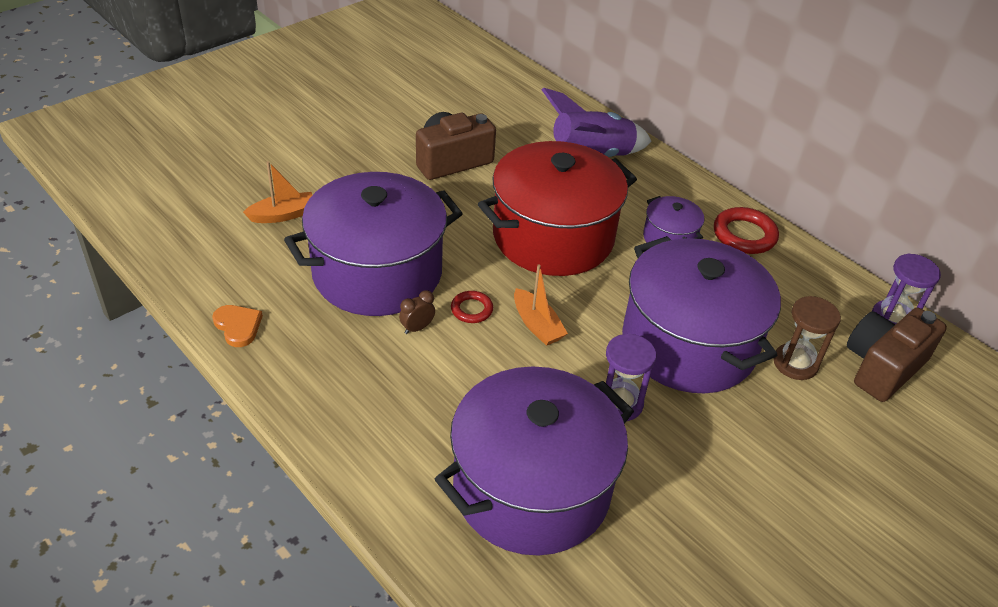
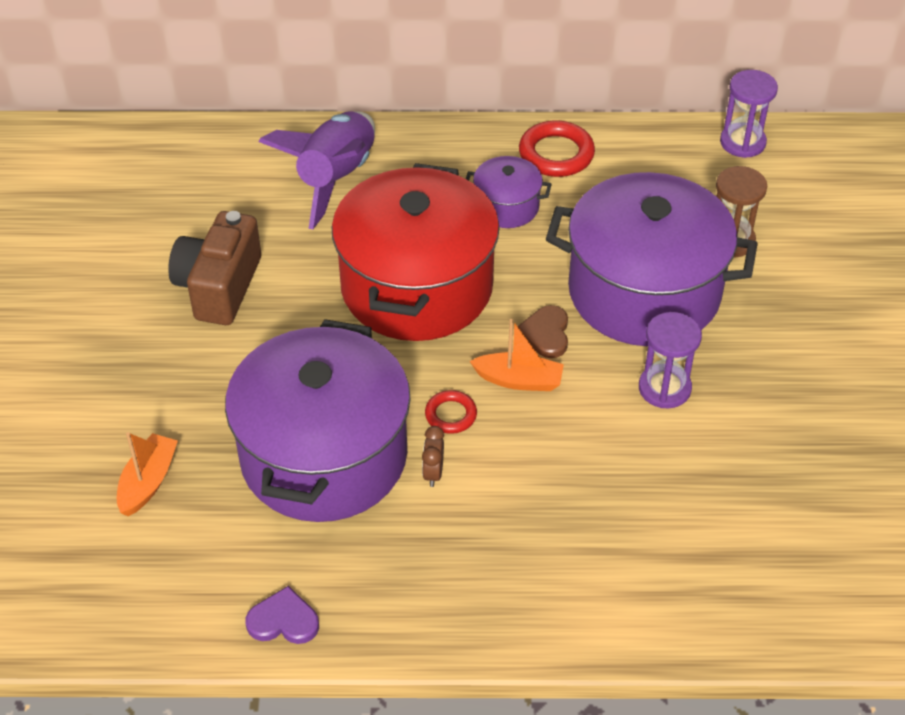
camera: 45 degrees left, 5 degrees up
orange heart [212,305,263,347] -> purple heart [246,586,319,644]
purple pot [435,366,634,556] -> none
brown camera [847,308,947,402] -> none
none -> brown heart [518,305,568,358]

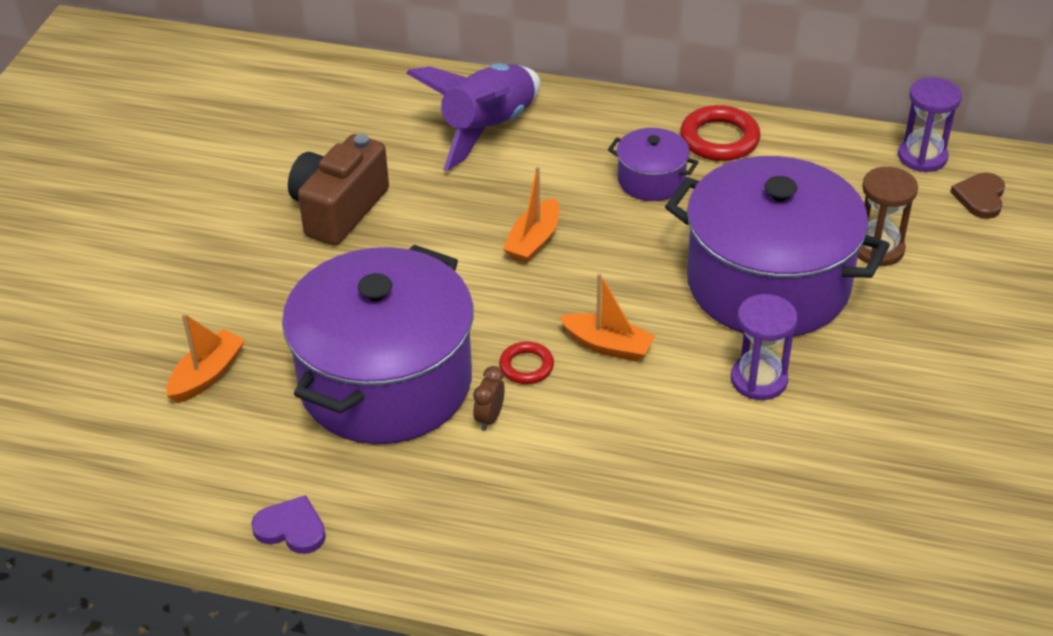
camera: 15 degrees right, 5 degrees down
red pot [331,163,500,341] -> orange boat [503,166,559,263]
brown heart [518,305,568,358] -> brown heart moved to [950,172,1005,219]

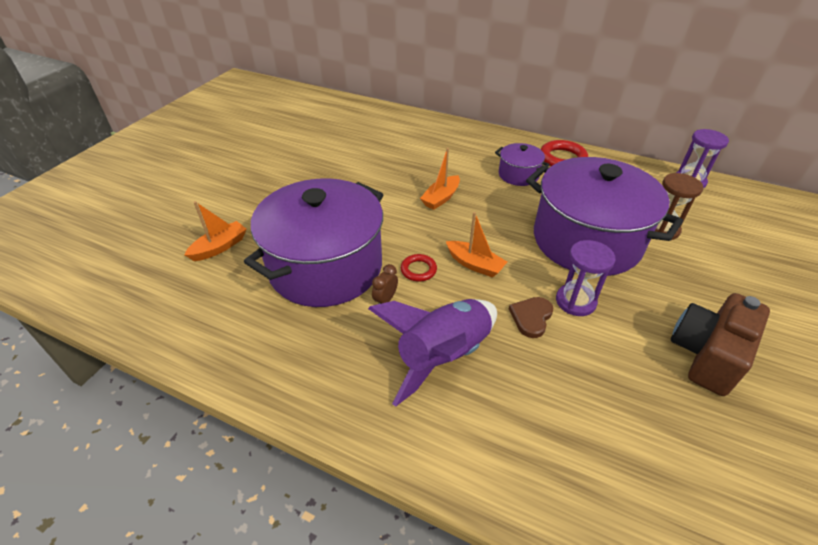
camera: 10 degrees right, 0 degrees up
purple heart [251,495,326,554] -> none
brown camera [288,134,389,246] -> brown camera moved to [671,293,770,396]
purple rocket [406,63,540,171] -> purple rocket moved to [368,299,497,407]
brown heart [950,172,1005,219] -> brown heart moved to [509,297,553,338]

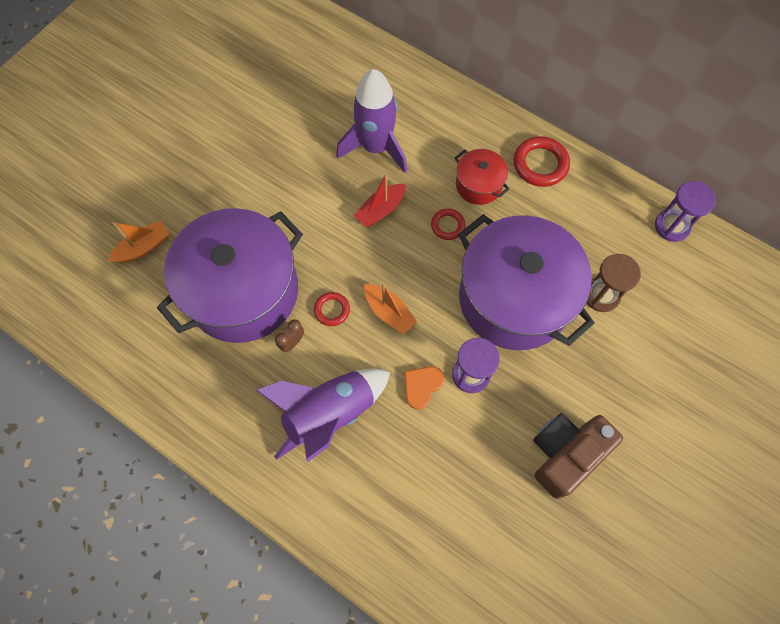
camera: 10 degrees right, 25 degrees up
orange boat [420,148,460,210] -> red boat [354,173,406,227]
purple pot [495,143,550,186] -> red pot [455,149,509,205]
brown heart [509,297,553,338] -> orange heart [404,366,445,410]
none -> purple rocket [336,69,407,173]
none -> red ring [431,209,465,240]

